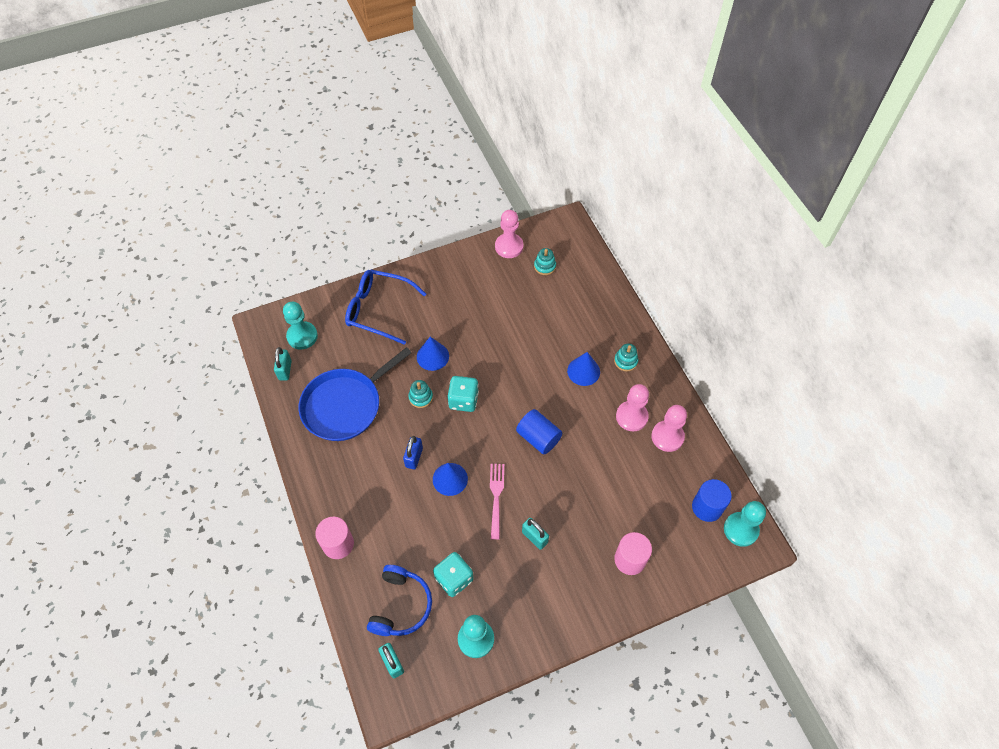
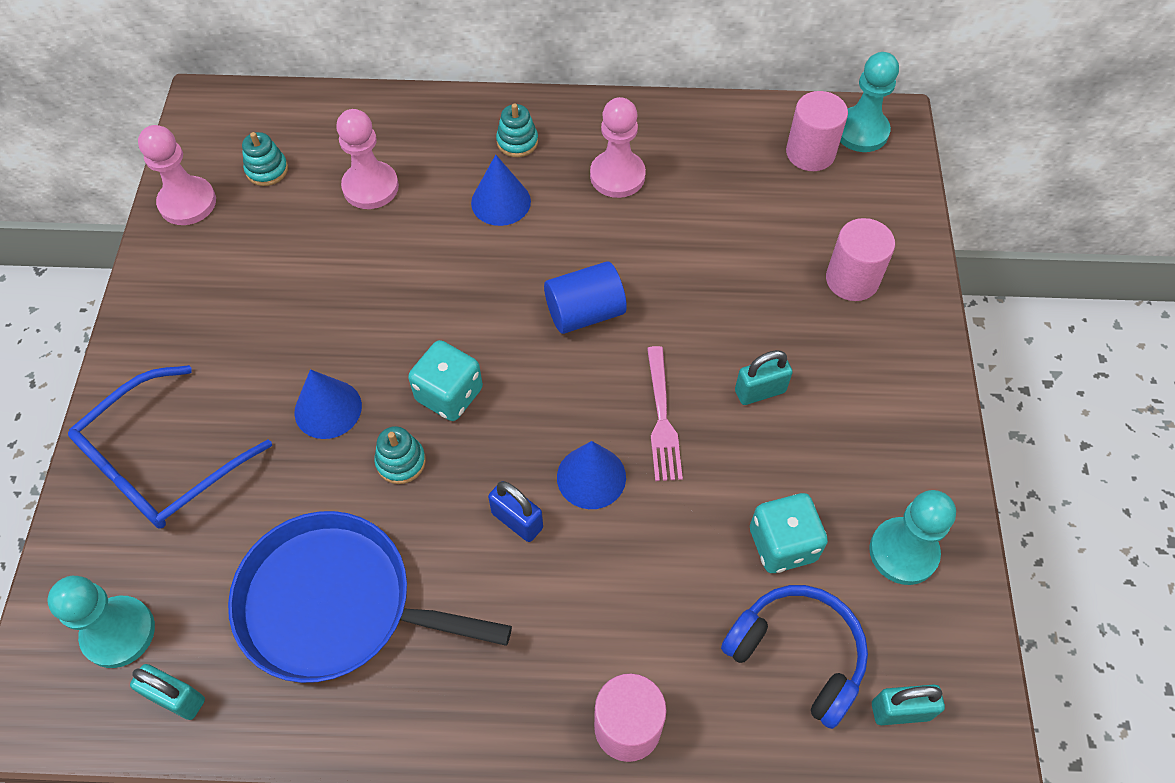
camera: 65 degrees left, 0 degrees up
blue pan [299,347,412,441] -> blue pan turned 120 degrees clockwise [228,511,512,683]
pink fork [490,464,504,539] -> pink fork turned 120 degrees counterclockwise [647,346,683,481]
pink pawn [651,405,687,452] -> pink pawn moved to [336,109,399,209]
blue cylinder [692,479,732,522] -> pink cylinder [786,91,848,171]

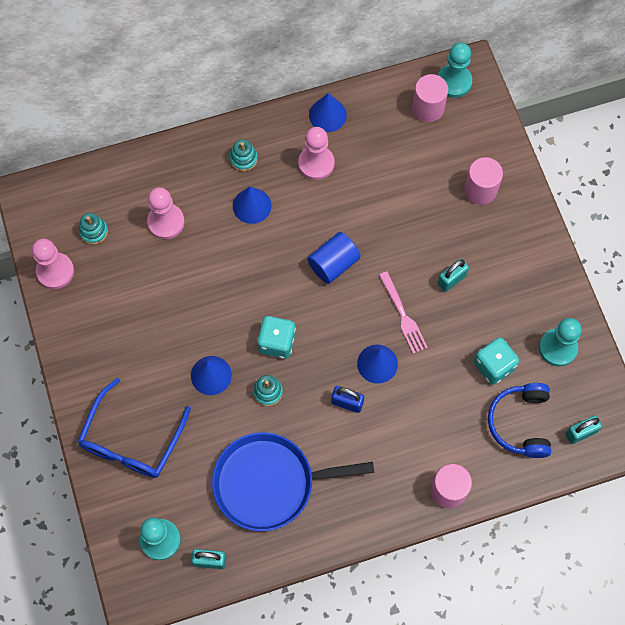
camera: 20 degrees left, 10 degrees up
blue headphones [721,585,868,729] -> blue headphones turned 105 degrees counterclockwise [488,383,551,458]
none -> blue cone [309,93,347,132]

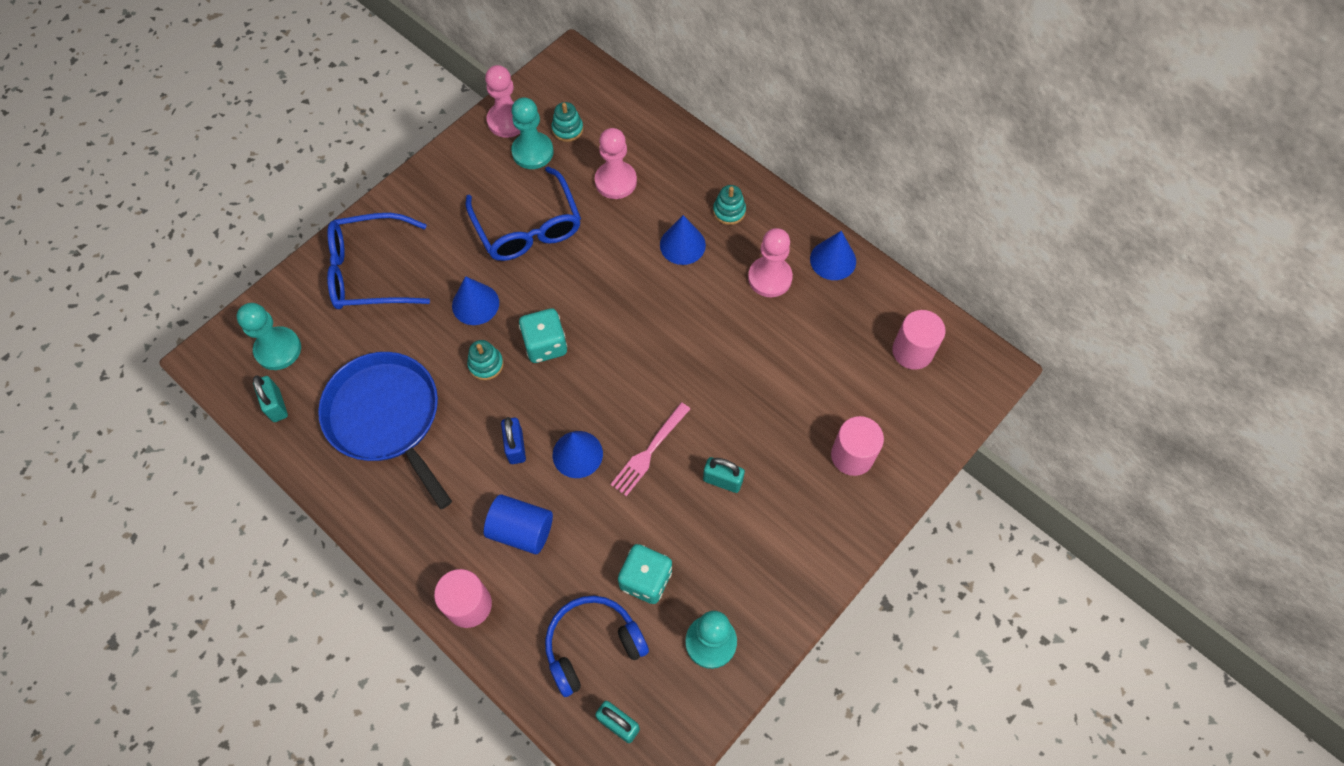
camera: 60 degrees right, 5 degrees down
blue cylinder [308,232,361,284] -> blue cylinder moved to [484,494,553,554]
turquoise pawn [438,42,472,98] -> turquoise pawn moved to [511,97,554,169]
none -> blue glasses [466,167,581,261]

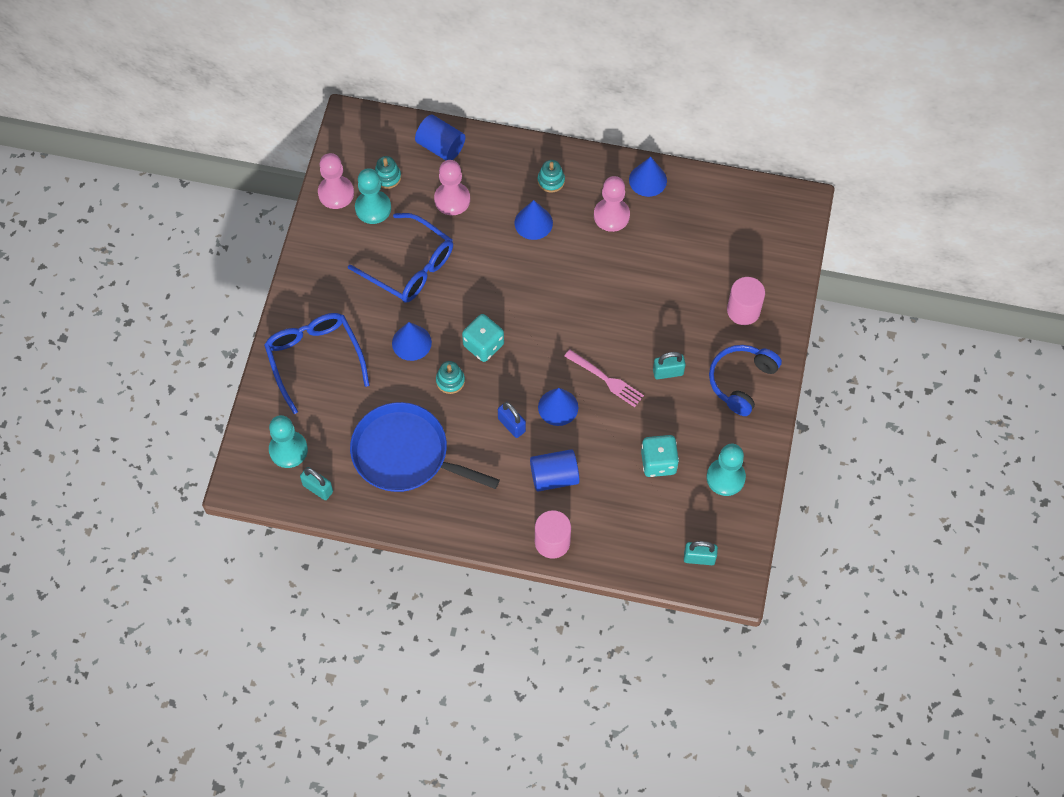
camera: 30 degrees left, 0 degrees up
blue glasses [327,213,430,309] -> blue glasses turned 105 degrees clockwise [264,313,370,414]
blue headphones [545,596,649,697] -> blue headphones moved to [709,345,782,416]
pink fork [610,402,690,496] -> pink fork turned 60 degrees counterclockwise [564,349,644,407]
pink cylinder [892,310,946,370] -> none
none -> blue cylinder [415,115,465,160]

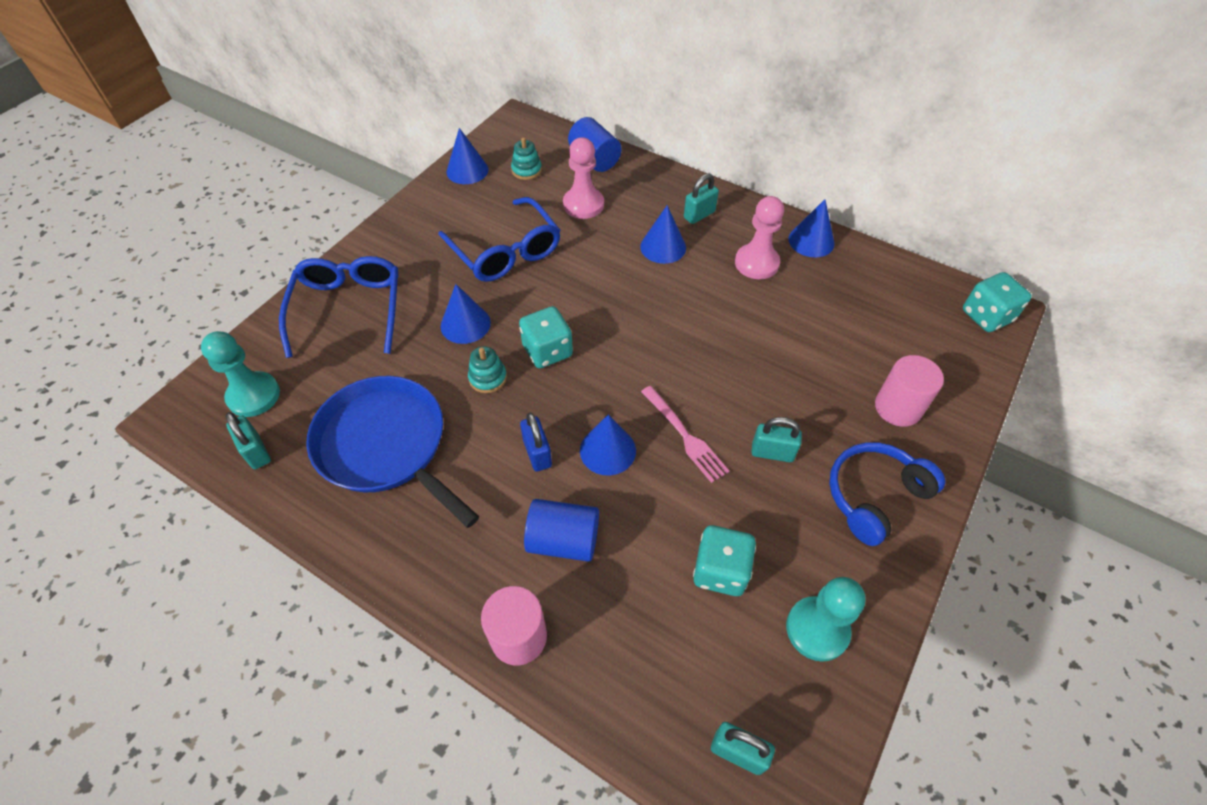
camera: 20 degrees right, 10 degrees down
pink pawn [318,153,354,209] -> blue cone [446,128,488,184]
turquoise pawn [355,168,391,224] -> none
turquoise stacking toy [538,160,565,193] -> turquoise padlock [684,173,719,224]
none -> turquoise dice [963,272,1032,332]

